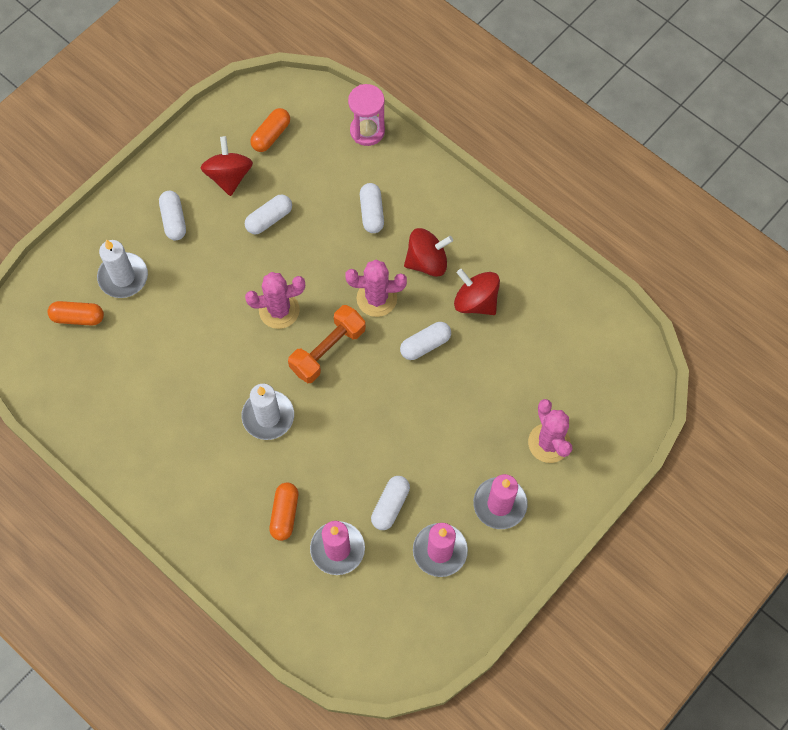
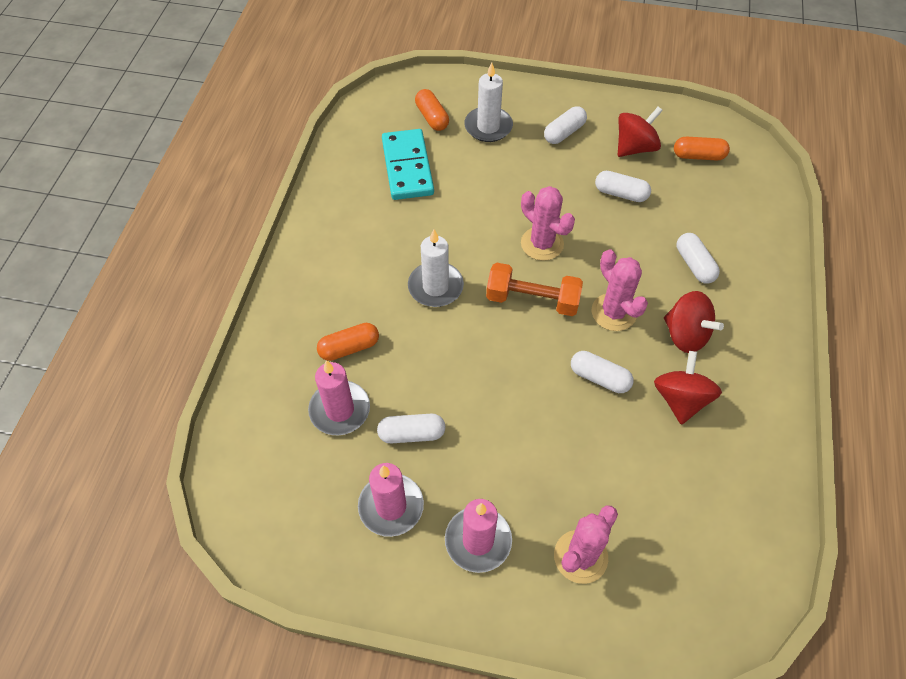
camera: 60 degrees right, 10 degrees down
pink hourglass [348,84,385,146] -> none
white capsule [360,183,384,233] -> white capsule turned 75 degrees counterclockwise [677,233,720,284]
none -> turquoise domino [382,129,434,200]

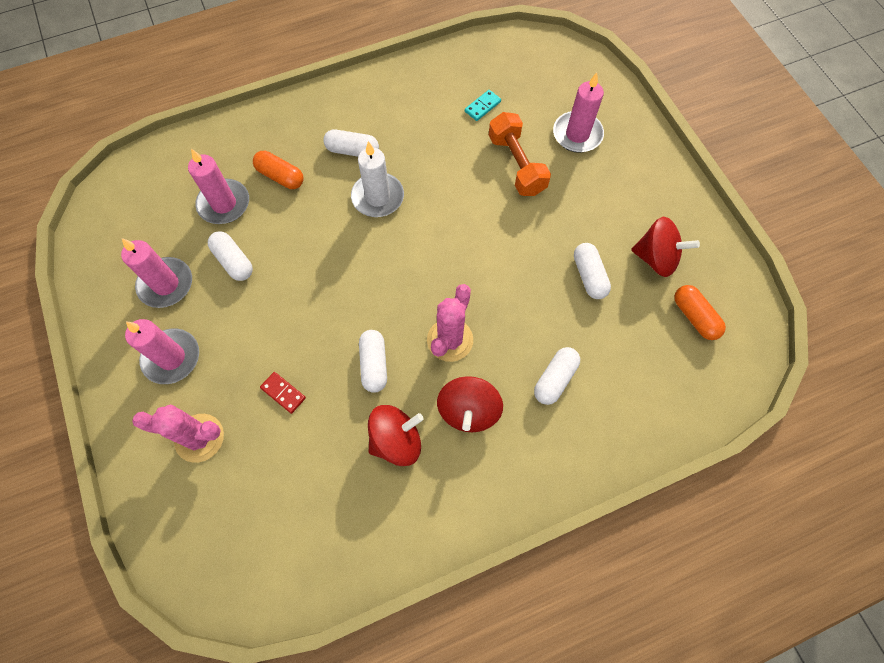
camera: 55 degrees right, 10 degrees up
turquoise domino [382,129,434,200] -> turquoise domino [465,90,501,121], size x0.43
orange capsule [415,89,449,131] -> none
white candle [464,62,513,142] -> pink candle [553,72,604,153]
orange dumbbell [486,263,583,316] -> orange dumbbell moved to [489,112,551,196]
pink cactus [521,186,575,261] -> none
white capsule [544,106,587,144] -> white capsule moved to [323,129,379,157]
none -> red domino [260,372,306,414]

